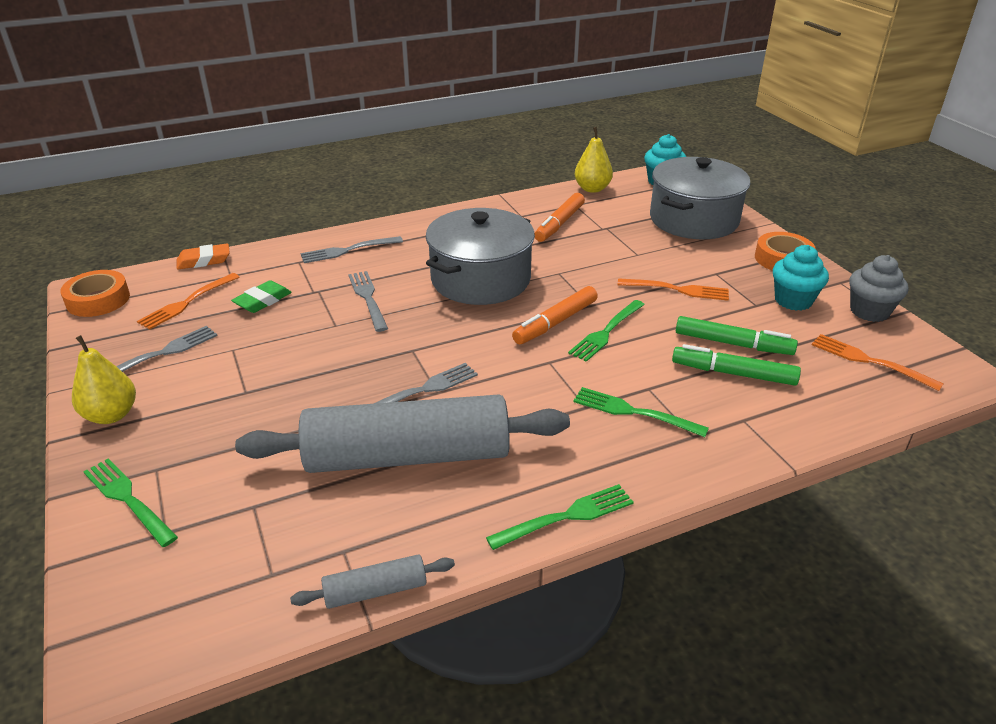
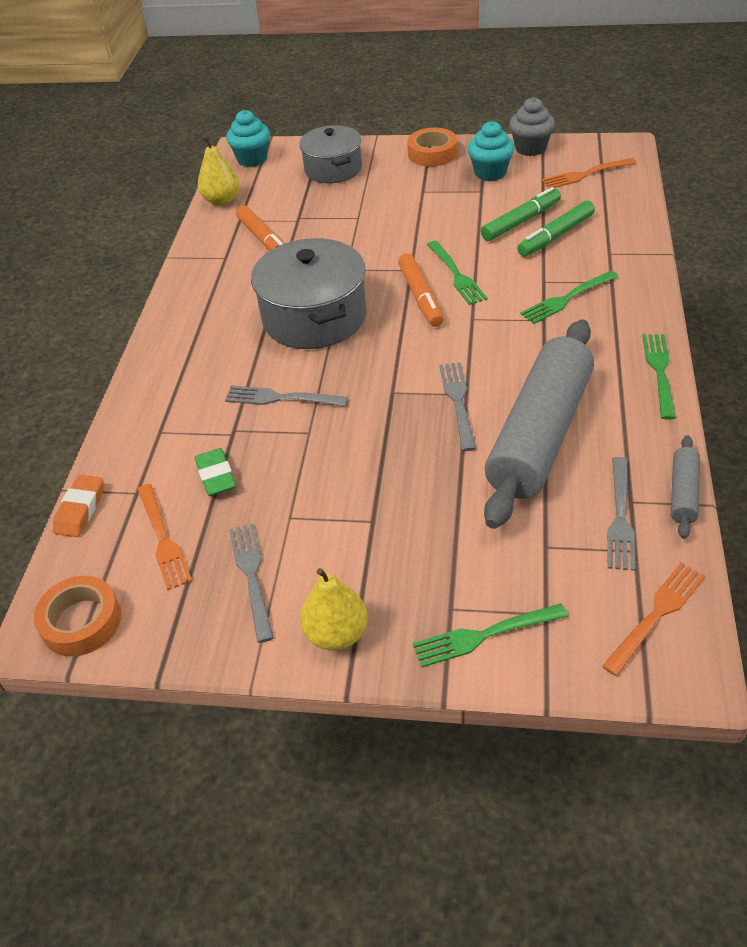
camera: 55 degrees left, 10 degrees up
grey fork [300,236,403,263] -> grey fork moved to [607,457,635,571]
orange fork [618,278,729,301] -> orange fork moved to [602,563,705,676]
grey pot [650,157,751,239] -> grey pot [299,125,362,183], size x0.66

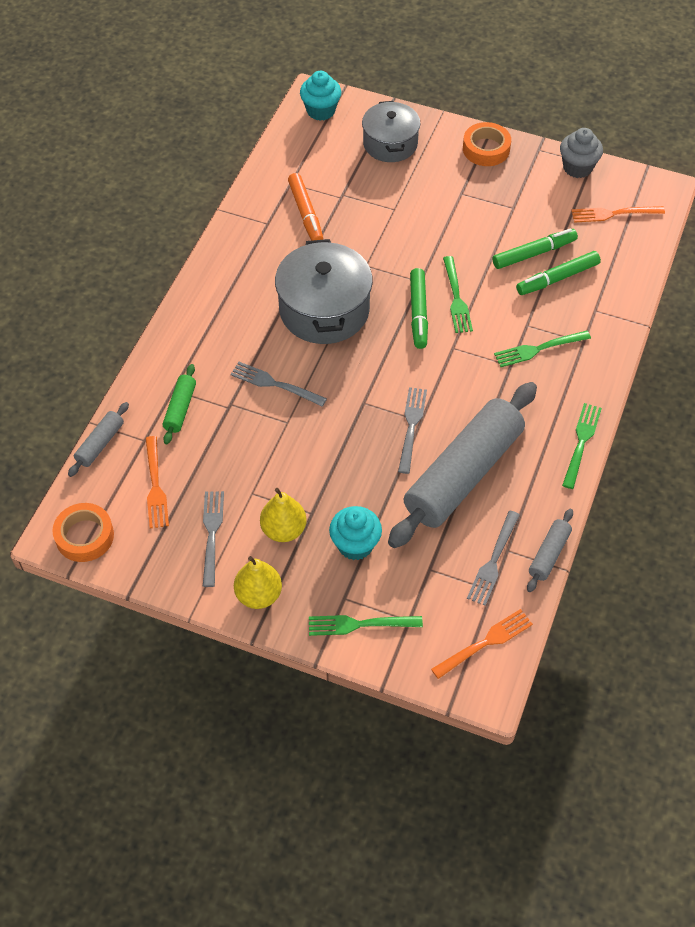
camera: 10 degrees right, 10 degrees up
orange eraser [53,475,103,537] -> grey rolling pin [68,402,129,477]
green eraser [195,448,236,496] -> none
yellow pear [198,136,240,206] -> yellow pear moved to [260,488,306,542]
orange marker [398,253,444,327] -> green marker [410,268,428,349]
turquoise cupcake [468,121,514,181] -> turquoise cupcake moved to [329,506,382,560]
none -> green rolling pin [163,364,196,444]

